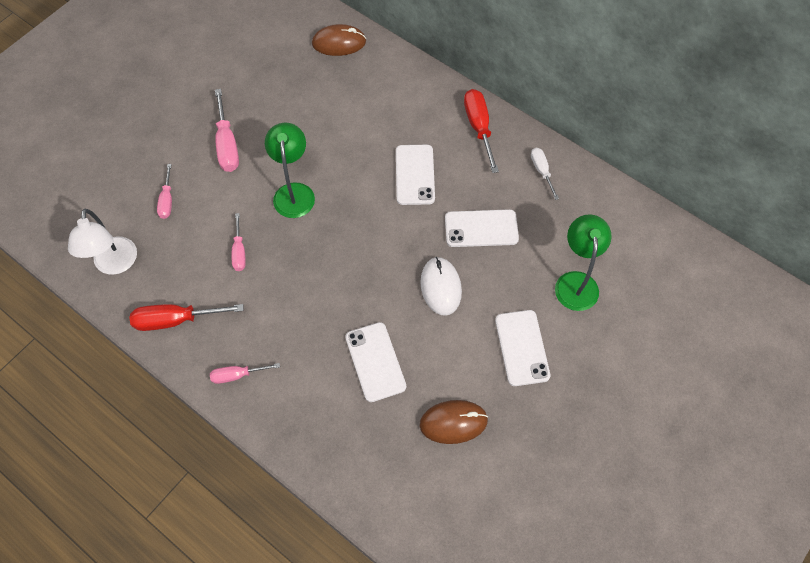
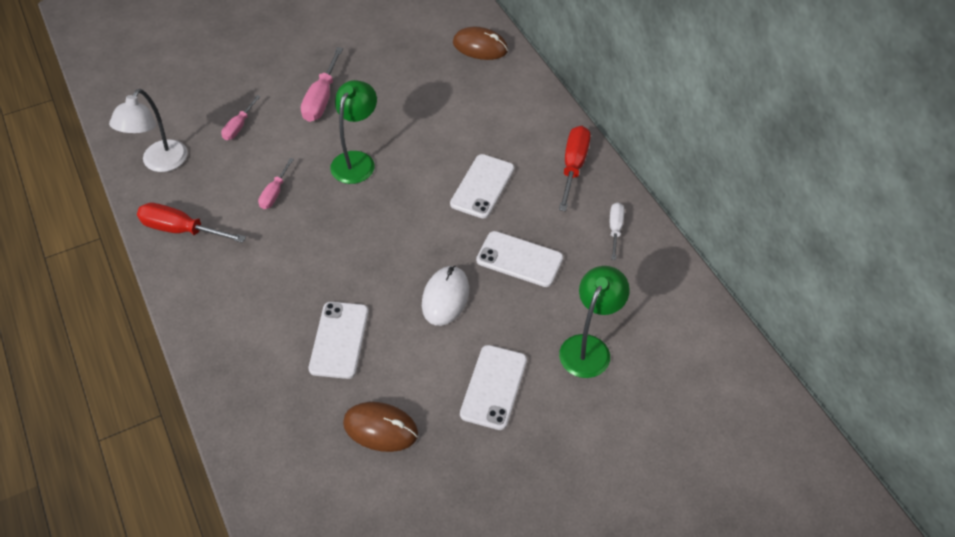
camera: 25 degrees right, 10 degrees down
pink screwdriver [210,363,280,384] -> none

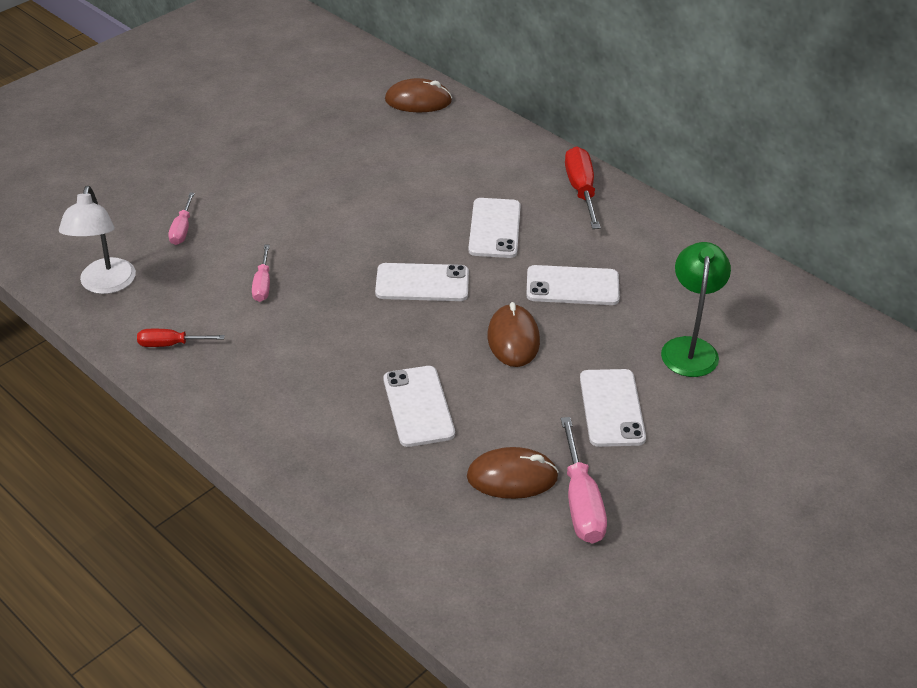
camera: 20 degrees left, 10 degrees down
red screwdriver [137,203,246,243] -> red screwdriver [137,329,225,347], size x0.61
pink screwdriver [301,47,343,122] -> pink screwdriver moved to [561,417,607,543]
green lamp [330,80,377,184] -> none
white mouse [422,266,469,326] -> brown mouse [488,302,540,367]
white screwdriver [610,203,624,260] -> none
none -> white phone [375,263,469,301]

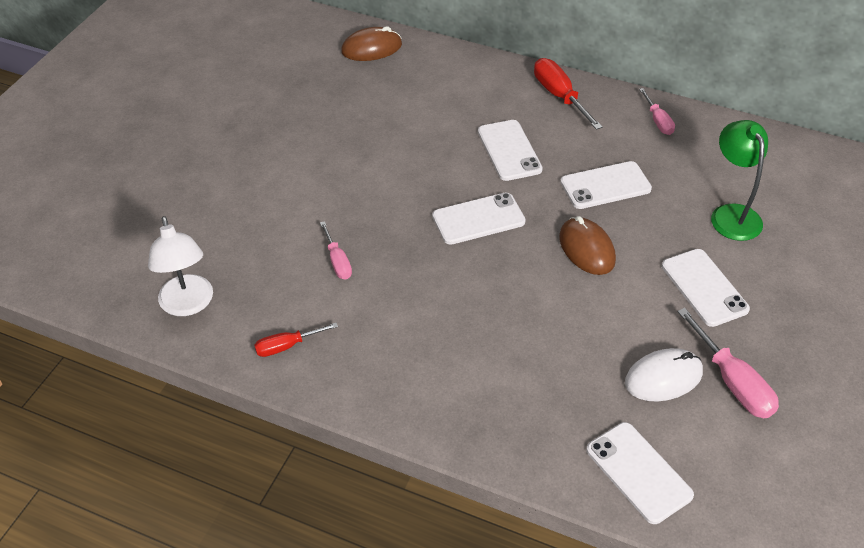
camera: 20 degrees left, 5 degrees up
pink screwdriver [168,193,195,245] -> pink screwdriver moved to [639,88,675,135]
white phone [383,366,455,447] -> white phone moved to [586,422,694,524]
brown mouse [467,447,559,499] -> white mouse [625,348,703,402]

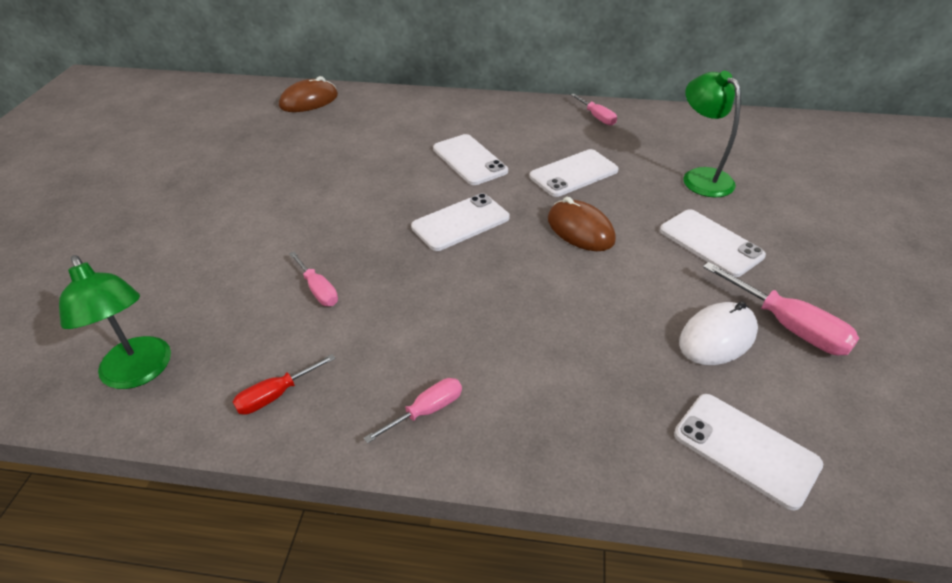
camera: 15 degrees left, 5 degrees down
white lamp [148,216,213,316] -> green lamp [59,255,171,389]
red screwdriver [534,58,603,130] -> none
none -> pink screwdriver [364,378,462,443]

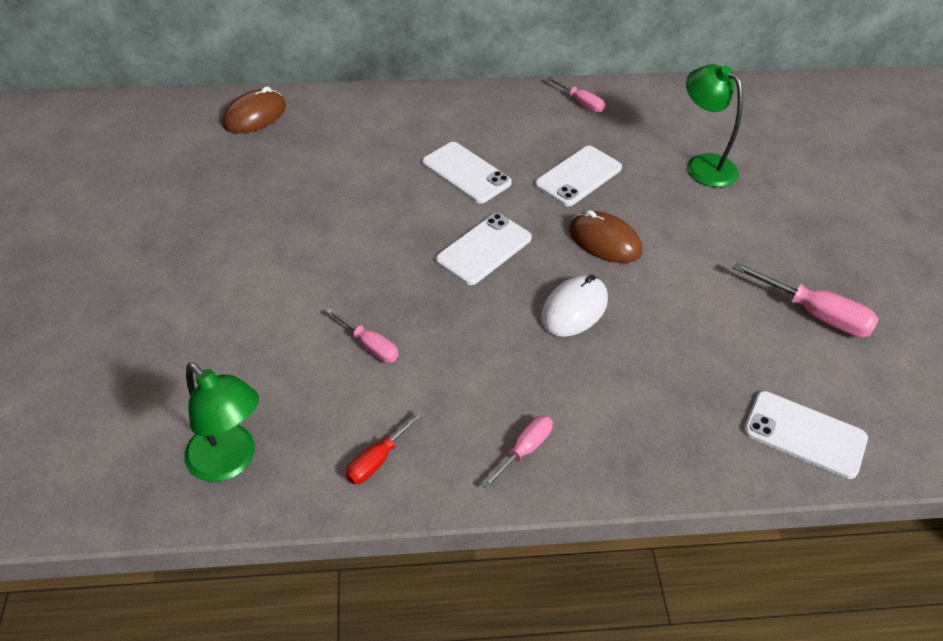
camera: 15 degrees left, 5 degrees up
white phone [660,209,766,277] -> none
white mouse [679,301,758,365] -> white mouse moved to [541,274,608,337]

